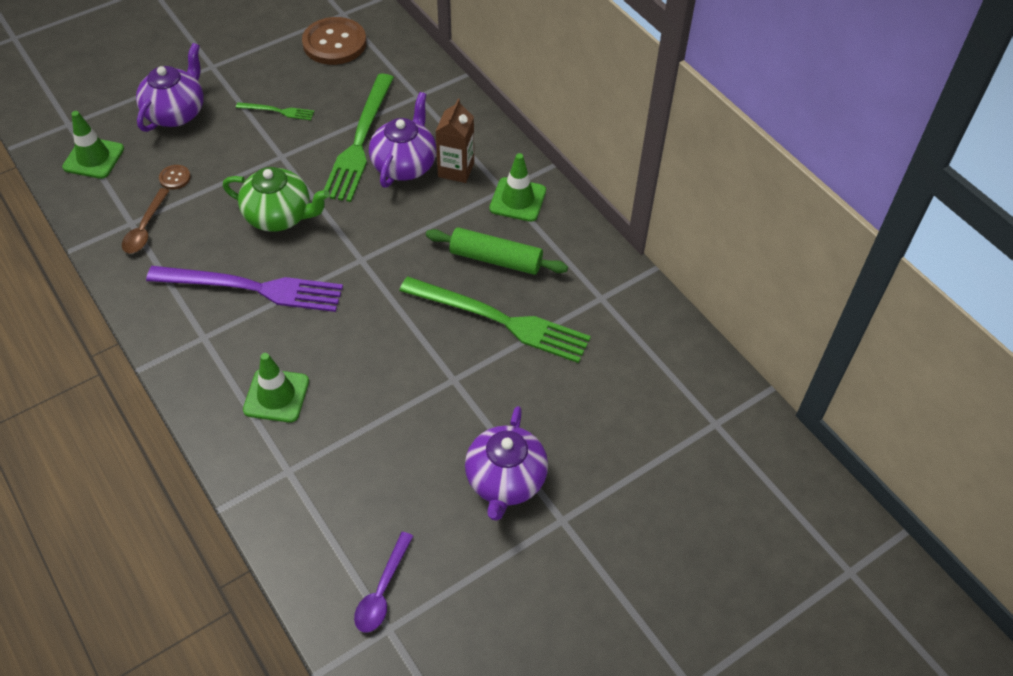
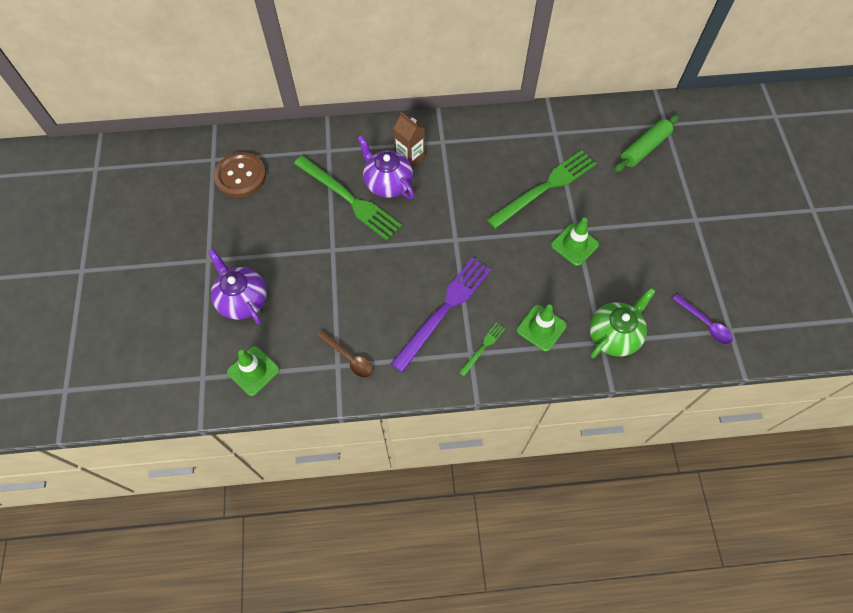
camera: 60 degrees left, 10 degrees up
brown button [159,165,191,190] -> none
green teapot [223,167,330,232] -> green teapot moved to [590,288,656,359]
green fork [236,102,314,120] -> green fork moved to [459,322,505,376]
green rolling pin [426,227,568,275] -> green rolling pin moved to [614,114,679,173]
purple teapot [465,406,548,521] -> none
green traffic cone [489,153,546,222] -> green traffic cone moved to [551,218,599,266]

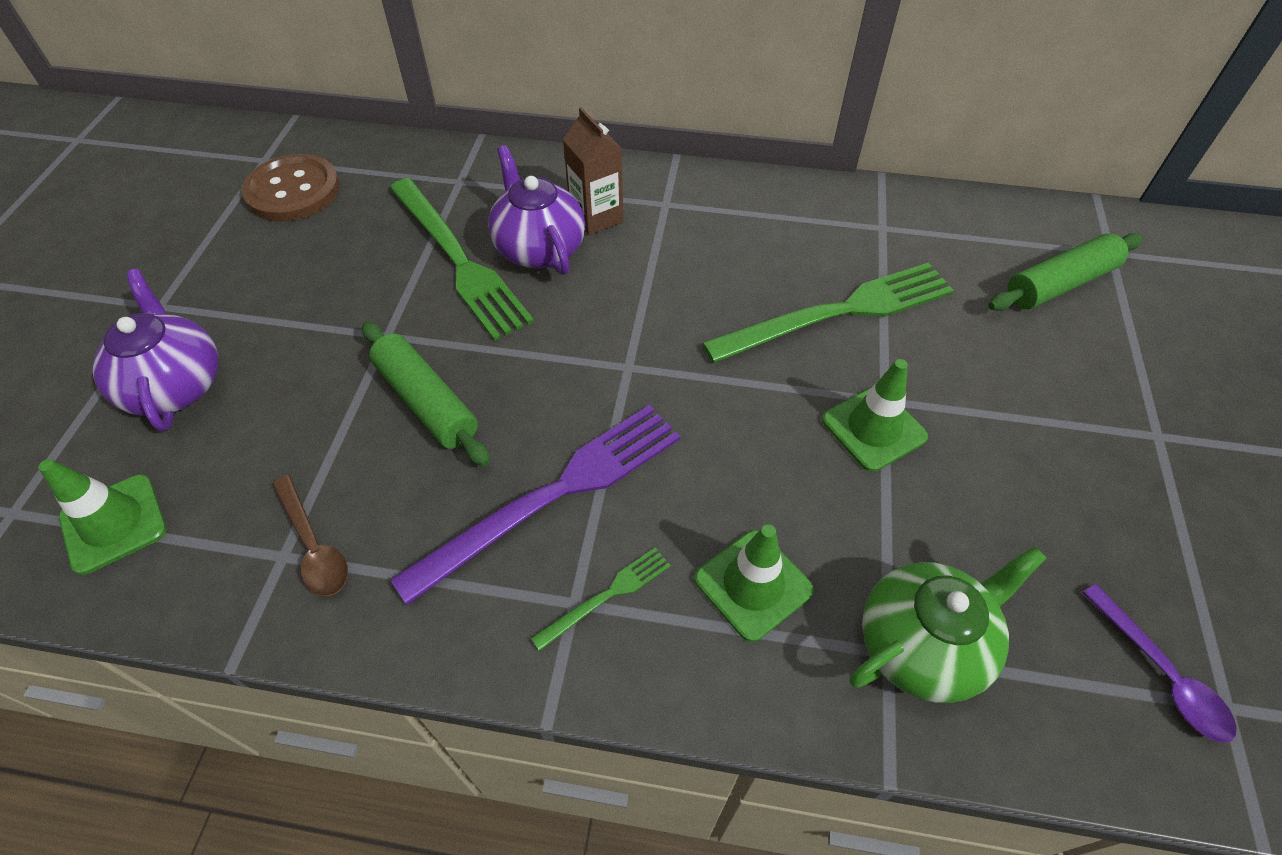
camera: 15 degrees right, 10 degrees down
none -> green rolling pin [362,321,490,466]

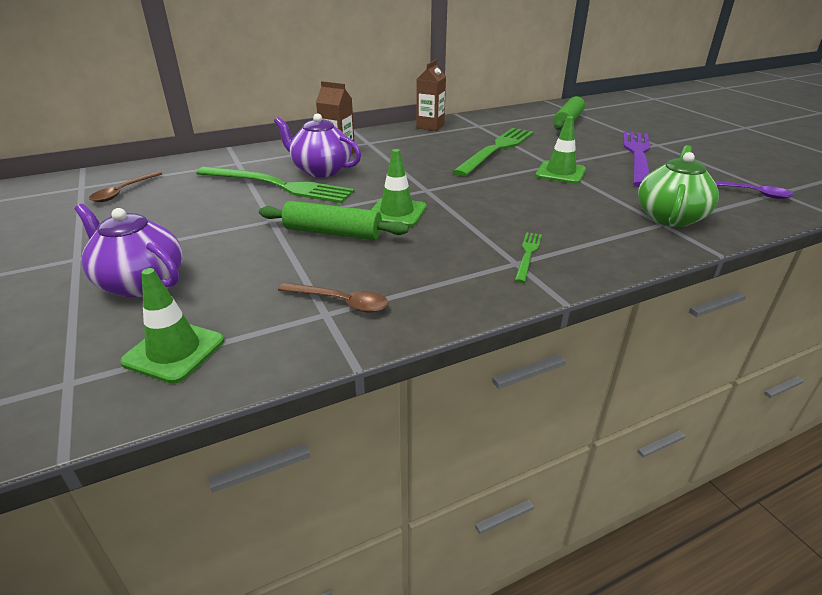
camera: 35 degrees left, 20 degrees down
brown button [242,154,340,222] -> brown spoon [89,171,162,202]
purple fork [390,405,681,605] -> purple fork moved to [623,132,650,187]
green traffic cone [695,524,814,642] -> green traffic cone moved to [371,149,427,227]
none -> brown carton [416,60,446,131]

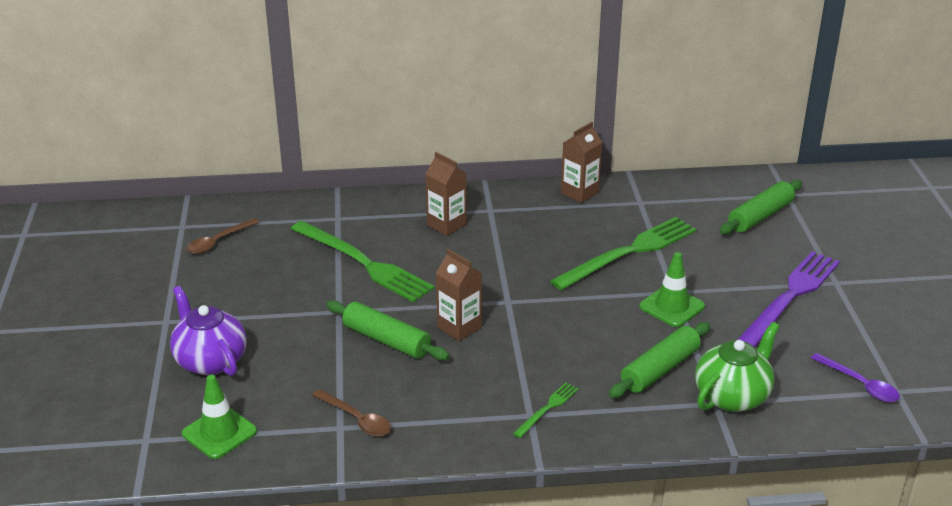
camera: 20 degrees right, 0 degrees up
purple teapot [274,113,361,177] -> none
green traffic cone [371,149,427,227] -> brown carton [436,249,482,341]
none -> green rolling pin [609,322,710,398]

